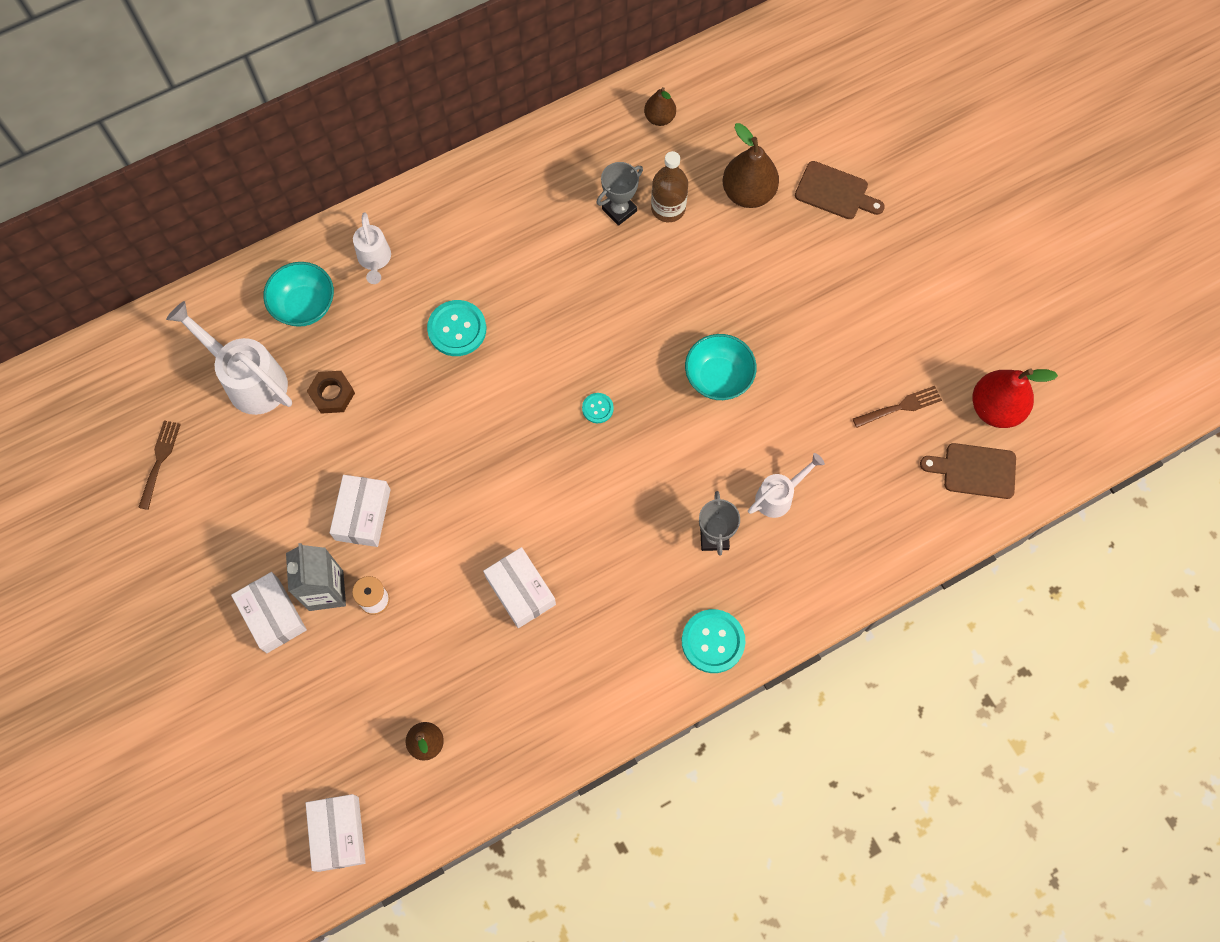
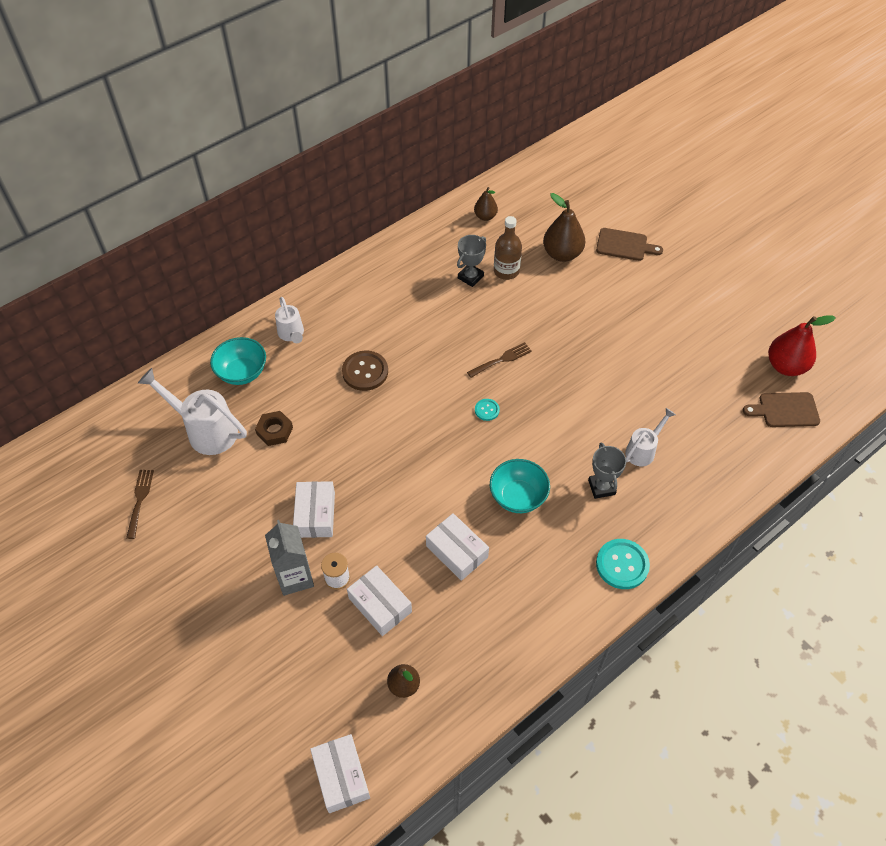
camera: 10 degrees left, 15 degrees down
white box [231,572,307,653] -> white box moved to [347,565,412,636]
turquoise button [427,300,486,356] -> brown button [342,351,388,391]
turquoise bowl [685,334,757,400] -> turquoise bowl moved to [490,459,550,513]
brown fork [853,386,942,428] -> brown fork moved to [467,342,532,378]

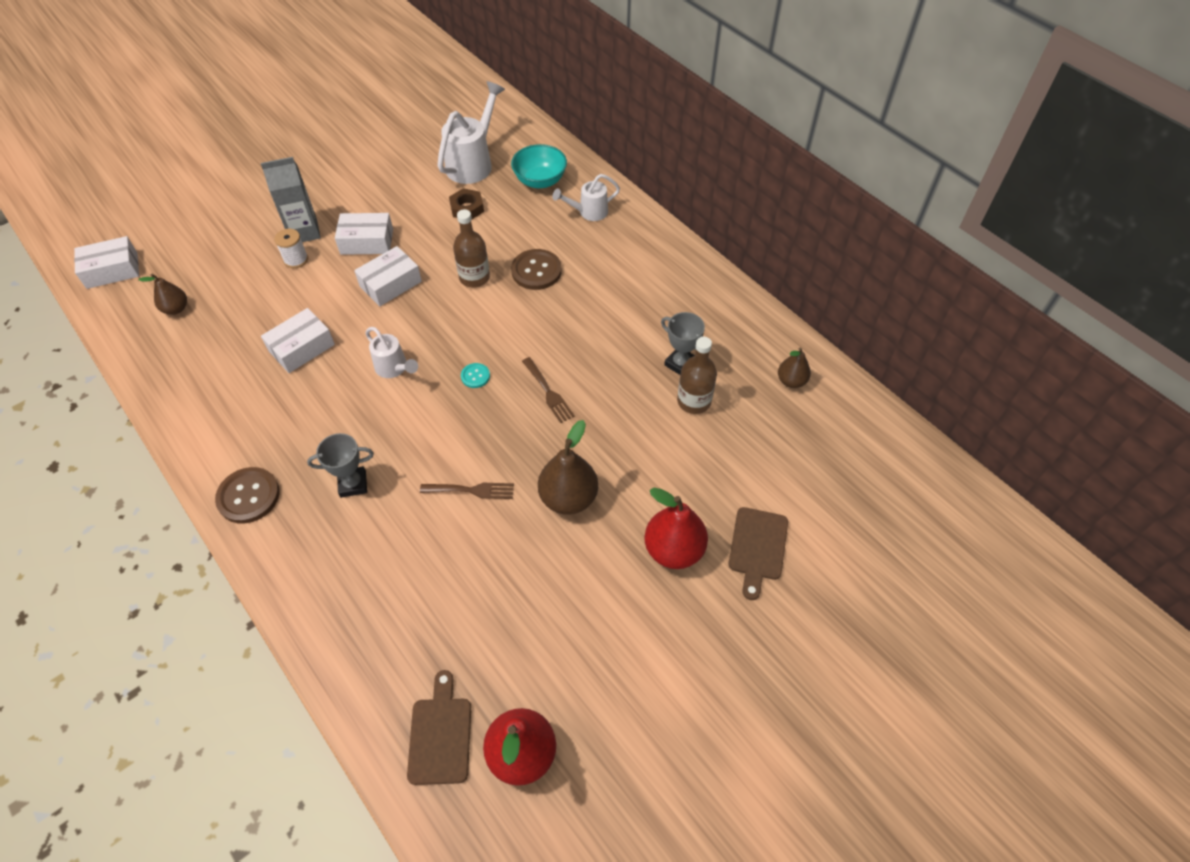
camera: 90 degrees right, 0 degrees up
brown fork [126,470,154,539] -> brown fork moved to [420,483,514,499]
white box [347,565,412,636] -> white box moved to [354,246,422,306]
turquoise bowl [490,459,550,513] -> none
brown pear [543,193,585,262] -> brown pear moved to [538,420,598,515]
turquoise button [596,539,650,589] -> brown button [215,467,279,524]
white watering can [625,408,676,466] -> white watering can moved to [366,327,418,378]
none -> brown bottle [453,209,490,288]
none -> red pear [644,488,708,569]

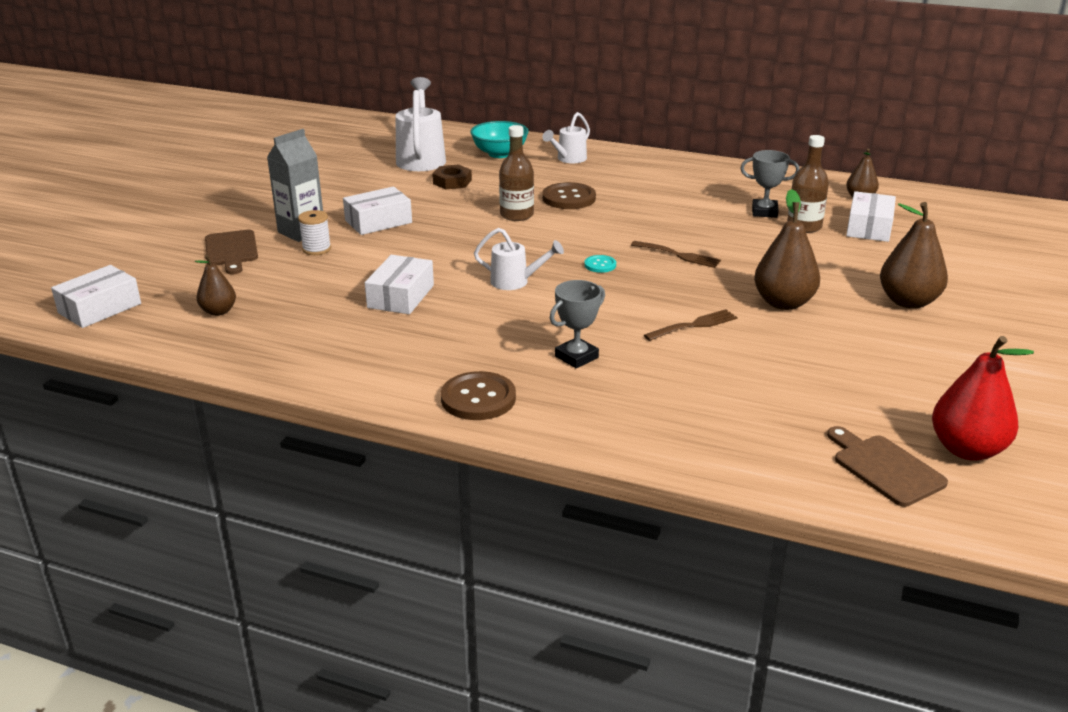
camera: 30 degrees left, 25 degrees down
white box [354,246,422,306] -> white box moved to [846,191,896,242]
red pear [644,488,708,569] -> brown pear [880,202,948,309]
brown cutting board [729,507,788,600] -> brown cutting board moved to [205,230,258,274]

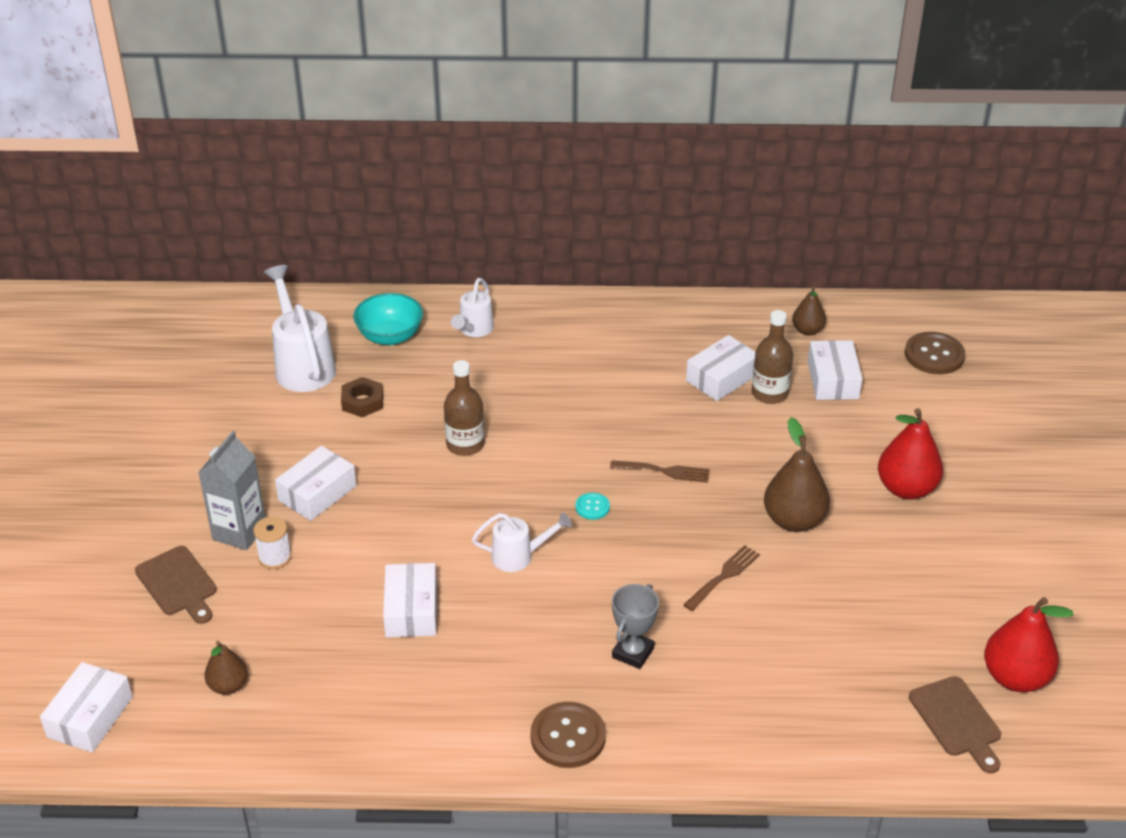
camera: 20 degrees left, 10 degrees up
brown button [542,182,596,209] -> brown button moved to [905,332,966,374]
grey trophy [740,150,799,218] -> white box [686,335,755,401]
brown cutting board [827,426,948,507] -> brown cutting board turned 150 degrees counterclockwise [909,676,1001,774]
brown pear [880,202,948,309] -> red pear [878,408,943,500]

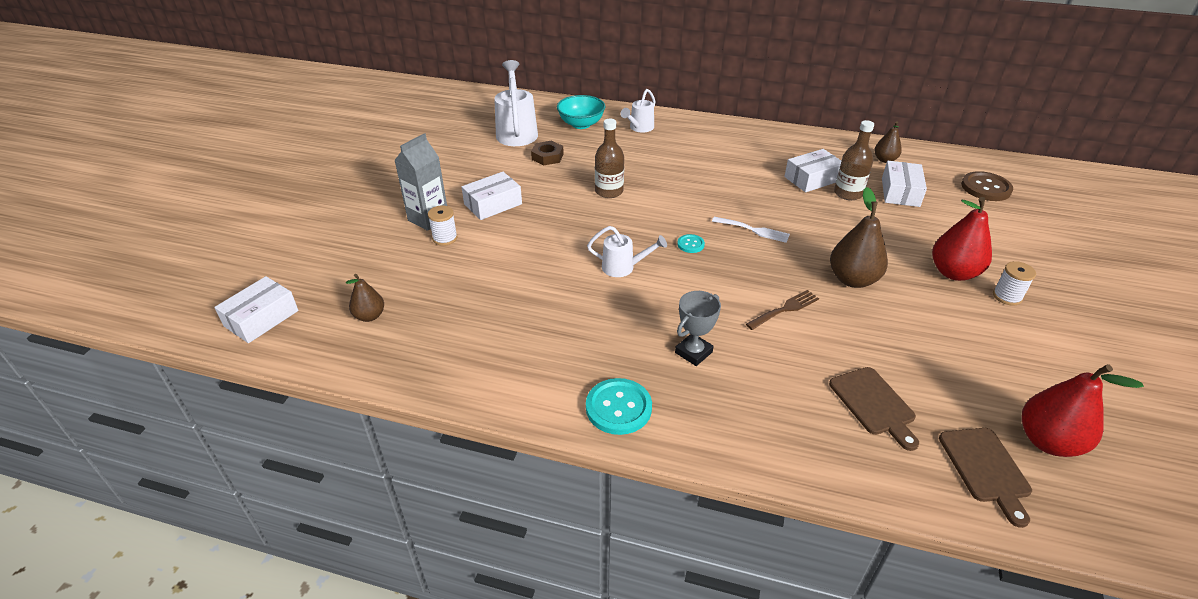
camera: 15 degrees right, 0 degrees up
brown cutting board [135,546,217,624] -> brown cutting board moved to [829,367,919,451]
white box [383,563,437,638] -> none
brown button [531,702,606,768] -> turquoise button [586,378,652,435]
brown fork [610,460,710,483] -> white fork [712,217,790,243]
none -> white spool [993,261,1036,306]

